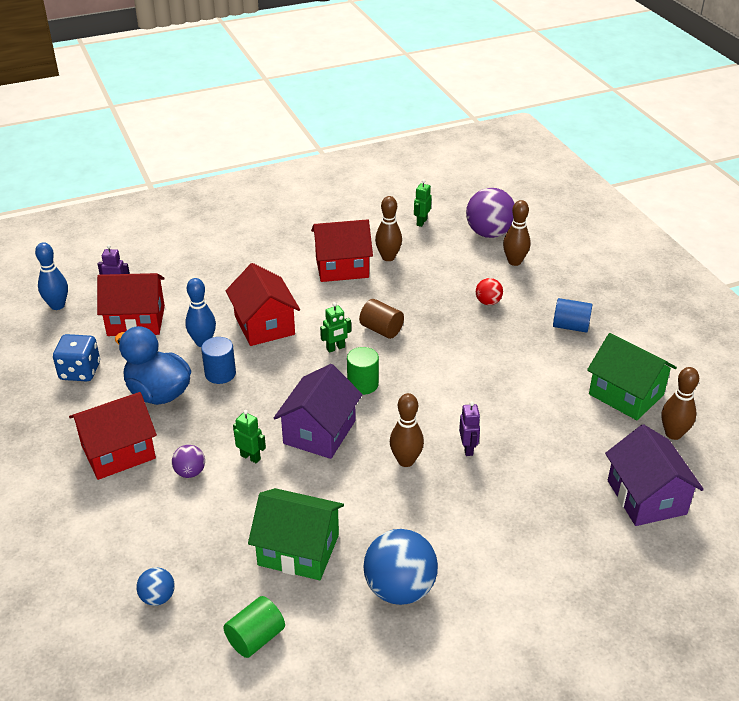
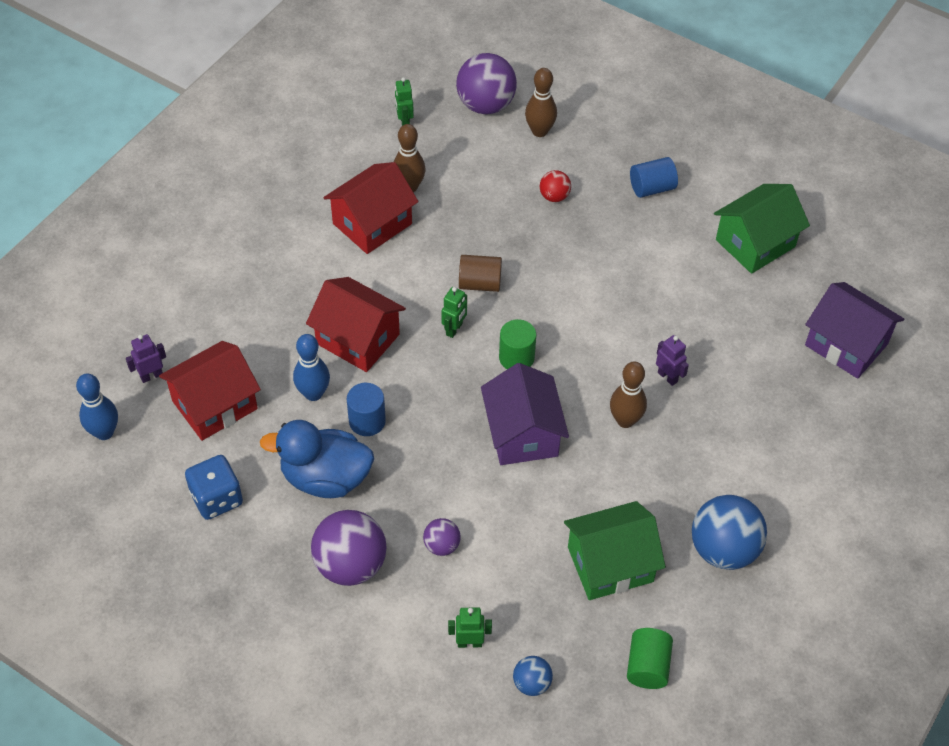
camera: 35 degrees left, 15 degrees up
red house [69,392,157,480] -> purple ball [311,510,386,586]
green robot [233,410,266,463] -> green robot moved to [448,607,492,648]
green house [587,333,677,420] -> green house turned 45 degrees counterclockwise [714,184,810,274]
brown bowling pin [662,367,699,440] -> none

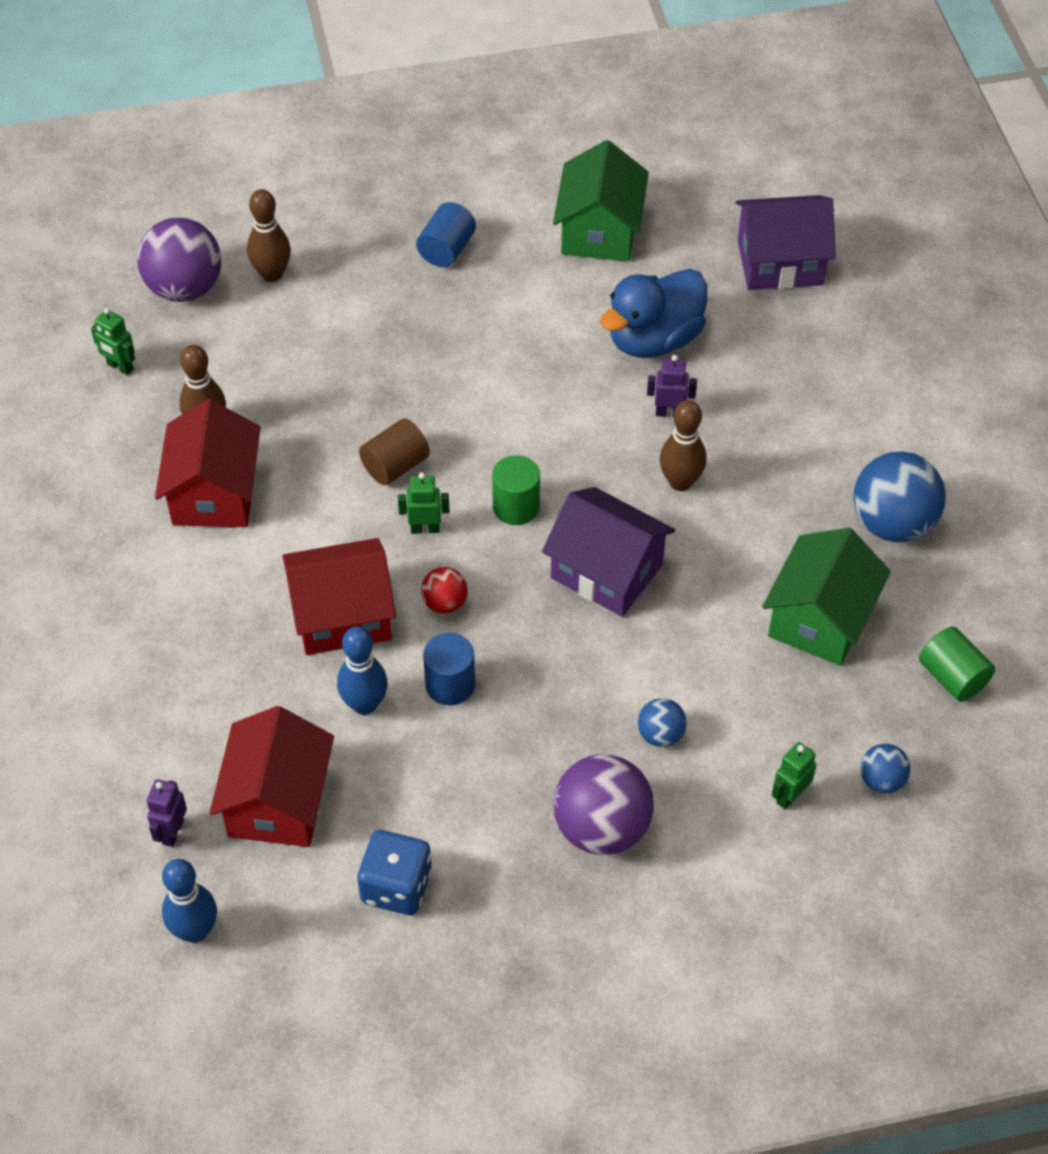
camera: 45 degrees left, 0 degrees up
blue duck [260,420,374,498] -> blue duck moved to [600,269,707,358]
purple ball [423,518,461,556] -> blue ball [638,698,687,747]
green robot [442,287,467,338] -> green robot turned 75 degrees counterclockwise [398,473,450,534]
red ball [540,170,571,202] -> red ball moved to [421,567,468,614]

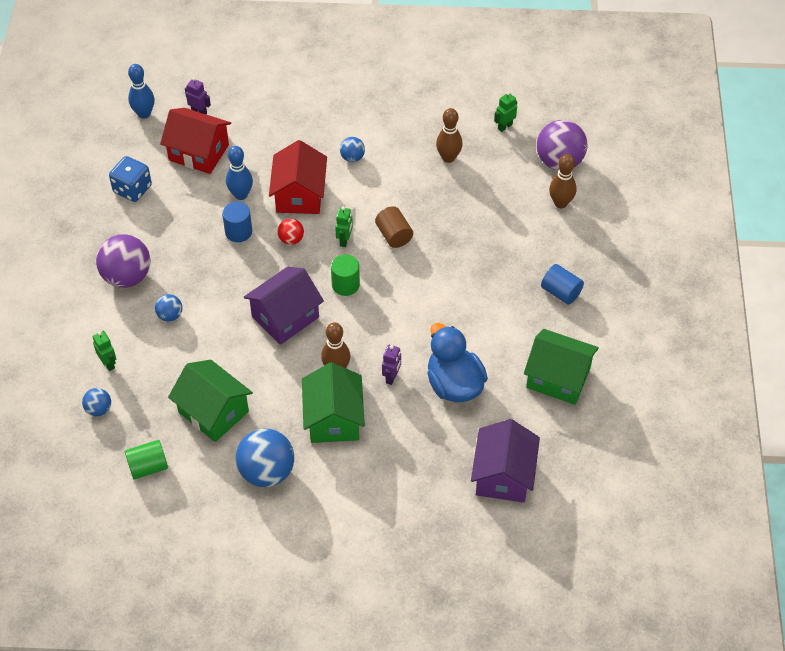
camera: 105 degrees right, 0 degrees up
red house [155,399,261,527] -> none
none -> green house [302,362,365,443]
none -> blue ball [340,137,365,162]

